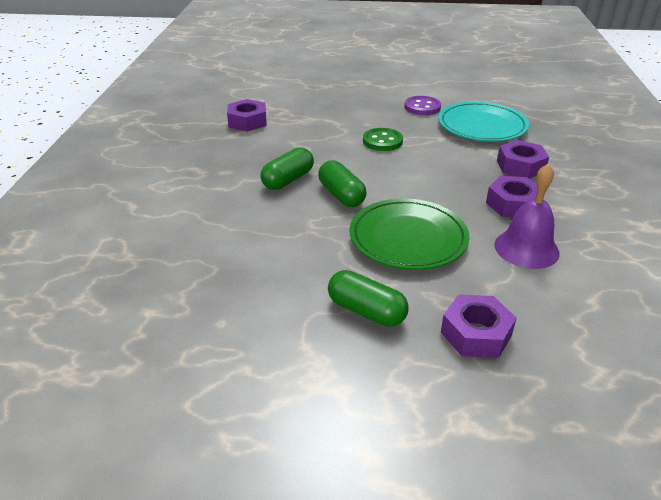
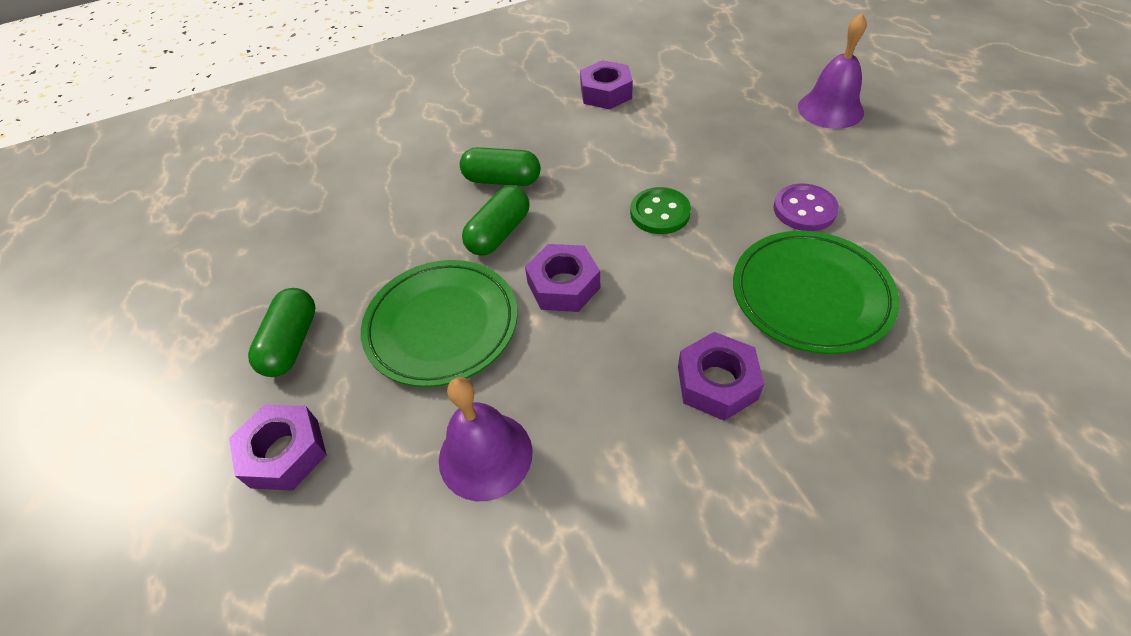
camera: 65 degrees right, 15 degrees up
turquoise plate [438,101,529,142] -> green plate [733,231,899,354]
purple nut [486,176,537,218] -> purple nut moved to [525,244,601,312]
none -> purple bell [798,13,867,129]

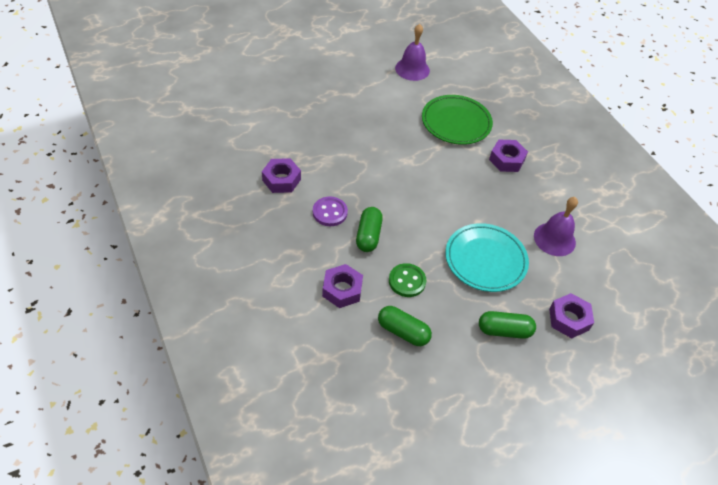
camera: 100 degrees left, 0 degrees up
green plate [361,260,517,387] -> turquoise plate [445,223,529,292]
green capsule [462,186,529,256] -> green capsule moved to [378,306,432,346]
purple nut [525,244,601,312] -> purple nut moved to [322,264,363,308]
green button [630,187,691,234] -> green button moved to [389,263,426,297]
purple button [773,184,839,231] -> purple button moved to [313,196,348,226]
purple bell [798,13,867,129] -> purple bell moved to [395,24,430,81]

